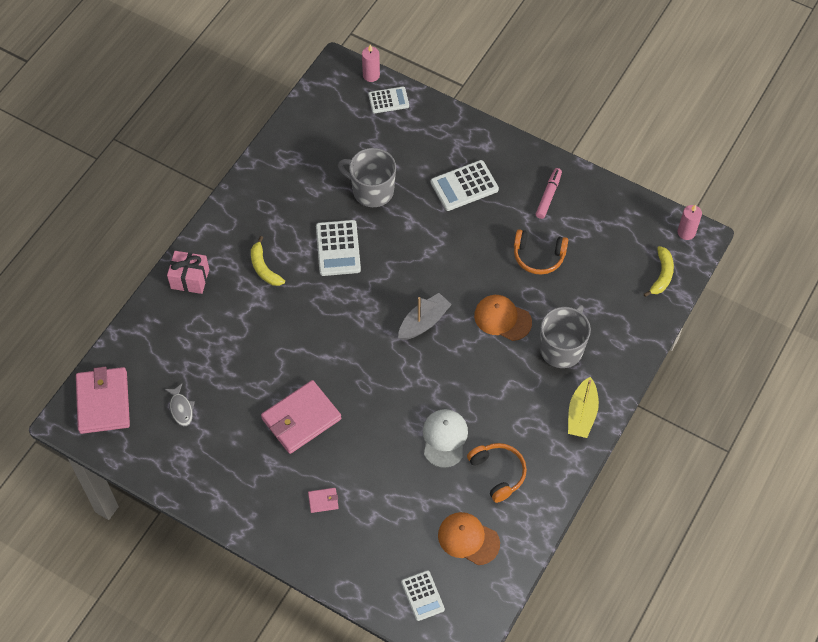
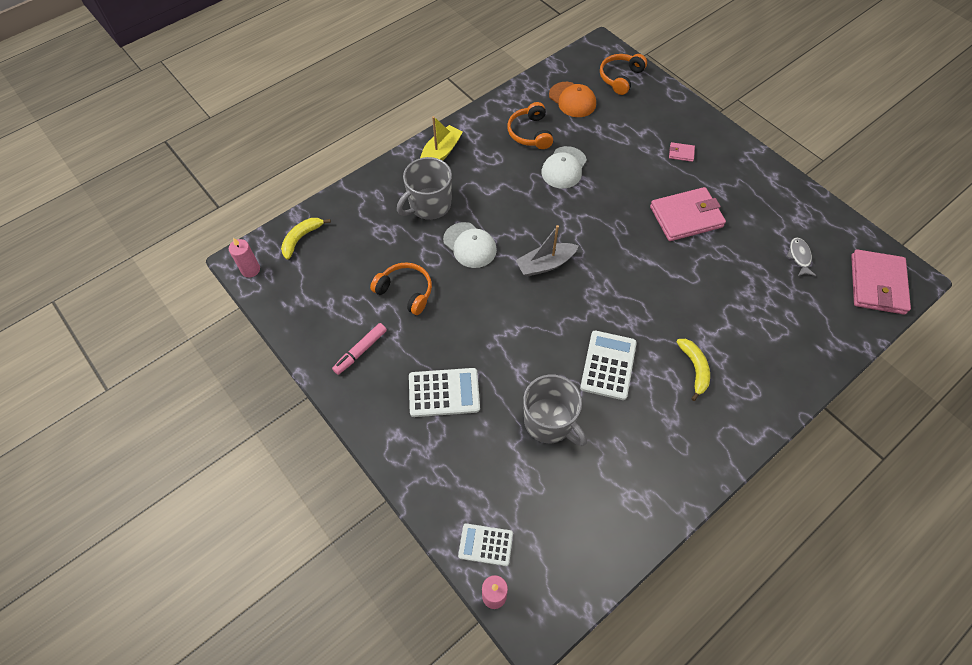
camera: 160 degrees left, 0 degrees up
pink gift [167,251,209,294] -> none
white calculator [401,570,445,621] -> orange headphones [600,54,647,95]
orange cap [474,295,532,341] -> white cap [443,222,497,268]

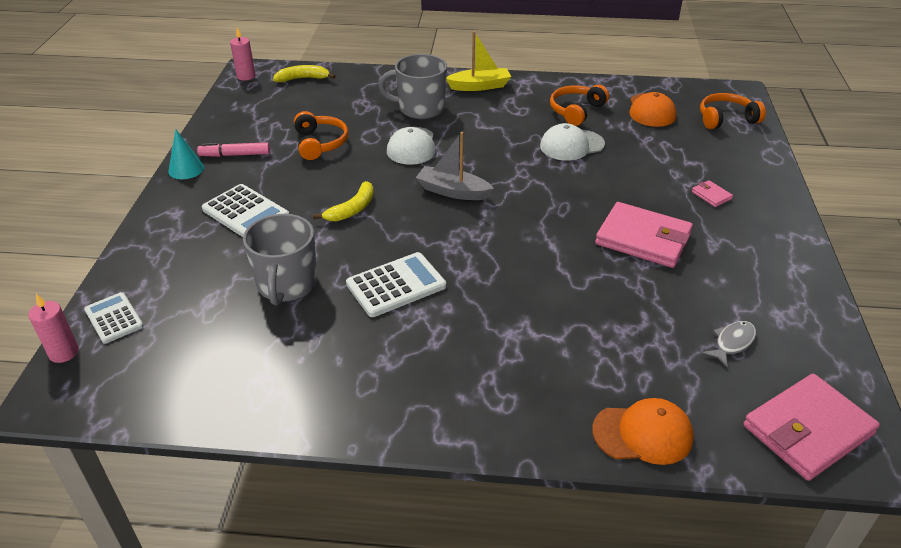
camera: 45 degrees right, 20 degrees down
yellow banana [676,339,710,401] -> yellow banana moved to [313,181,374,221]
none -> turquoise cone [168,129,204,179]
none -> orange cap [592,398,694,465]

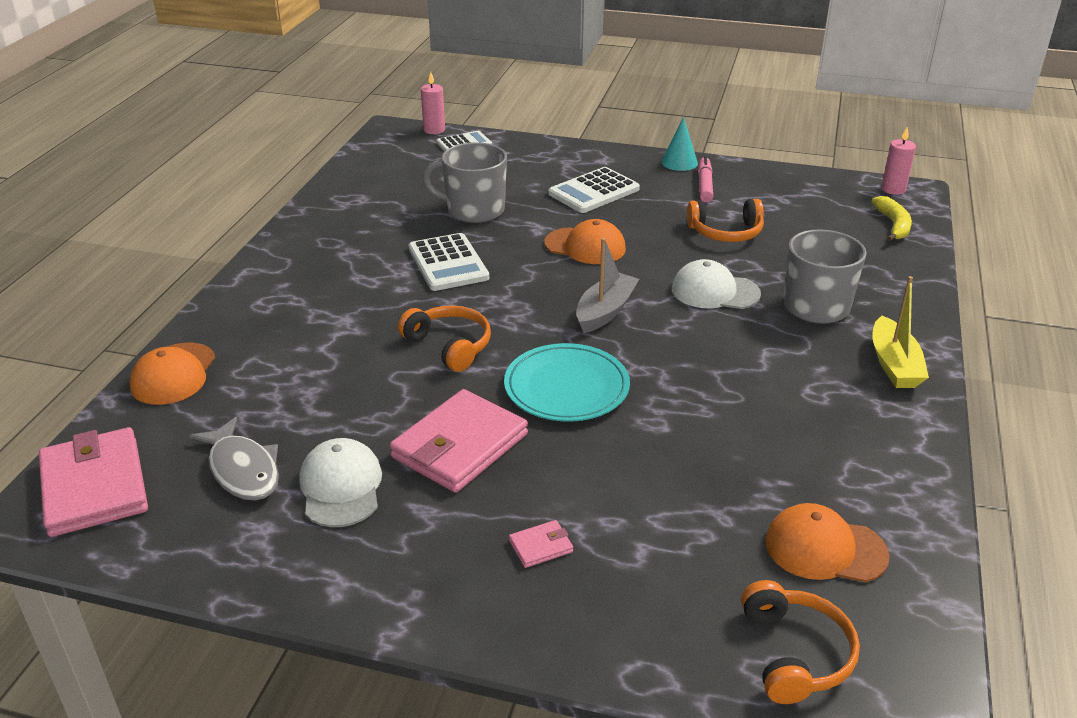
camera: 100 degrees right, 5 degrees down
yellow banana [313,181,374,221] -> orange cap [544,219,626,264]
white cap [540,123,605,161] -> white cap moved to [299,438,382,527]
orange headphones [550,85,609,126] -> orange headphones moved to [398,305,491,372]
grey fish [703,321,756,368] -> grey fish [189,417,279,501], size x1.54
none -> turquoise plate [504,343,630,422]

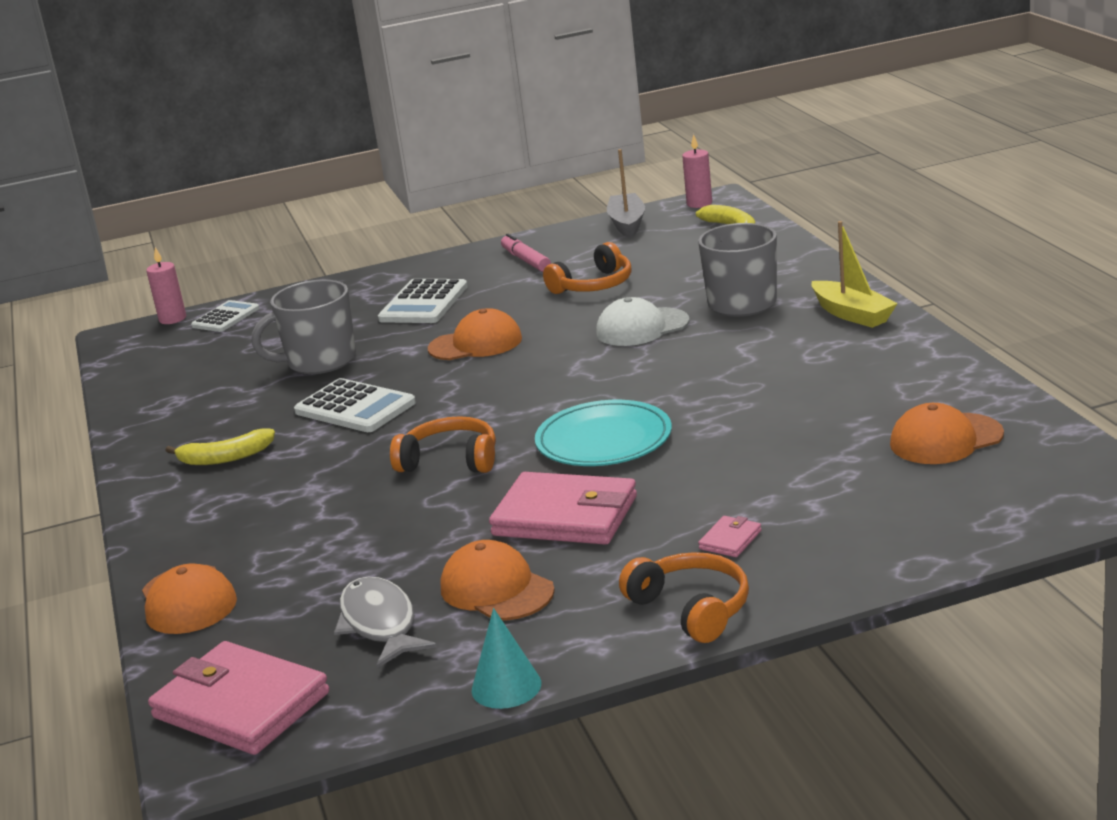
camera: 30 degrees left, 10 degrees down
grey fish [189,417,279,501] -> grey fish turned 135 degrees counterclockwise [334,576,437,668]
white cap [299,438,382,527] -> orange cap [441,540,555,621]
pink wallet [389,389,528,493] -> pink wallet turned 75 degrees counterclockwise [489,472,637,545]
grey boat [576,238,639,333] -> grey boat moved to [607,149,645,238]
turquoise cone [661,117,698,171] -> turquoise cone moved to [472,608,541,709]
orange headphones [741,580,860,704] -> orange headphones moved to [619,552,749,643]
none -> yellow banana [165,428,275,465]

